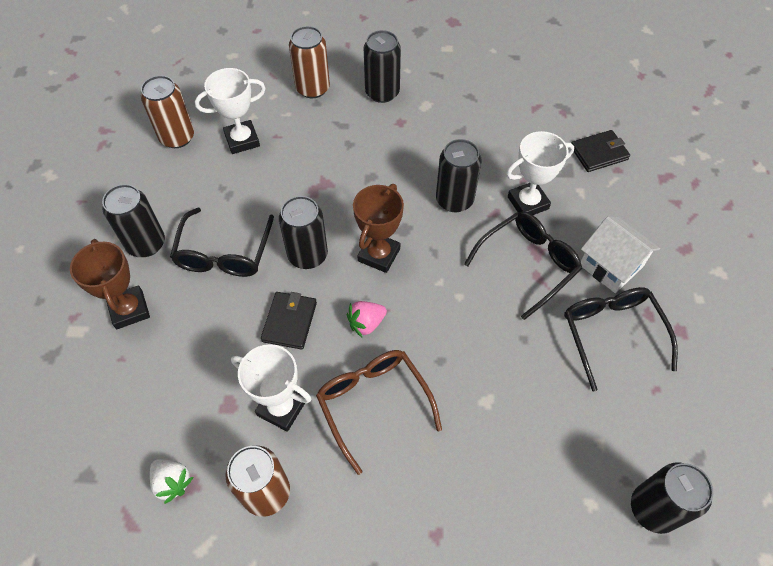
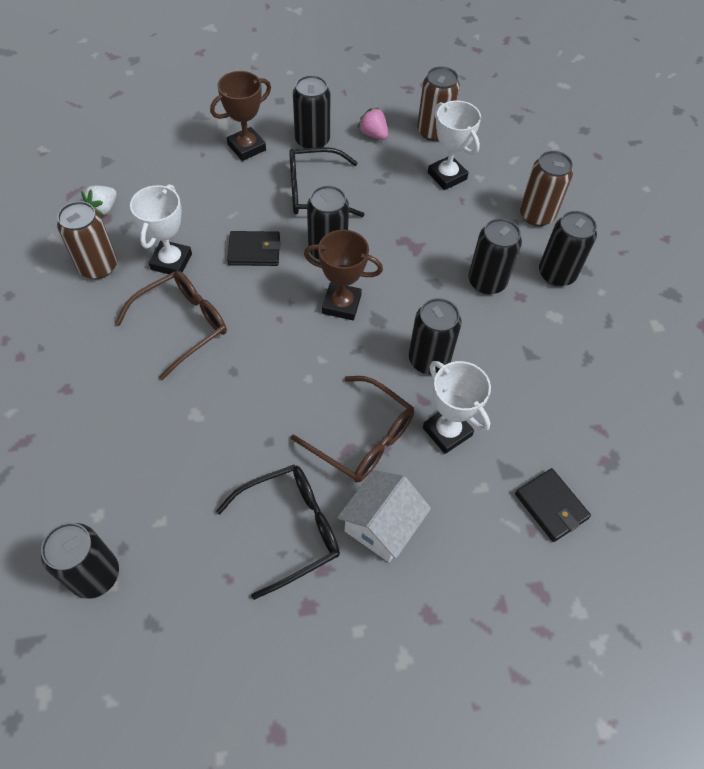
camera: 75 degrees right, 0 degrees up
pink strawberry [347,301,387,337] -> pink strawberry moved to [357,108,388,140]
black glasses [464,212,582,320] -> brown glasses [291,376,414,482]
none -> black can [468,218,522,295]

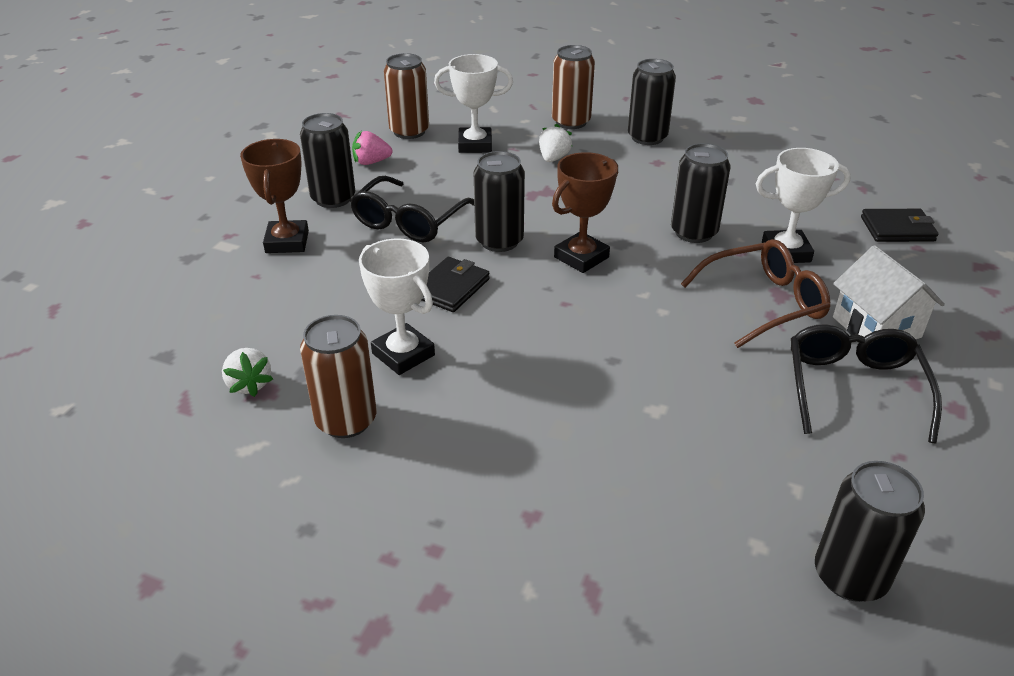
camera: 55 degrees left, 20 degrees down
brown glasses [115,271,227,380] -> none
black can [468,218,522,295] -> none
none -> white strawberry [539,124,572,162]

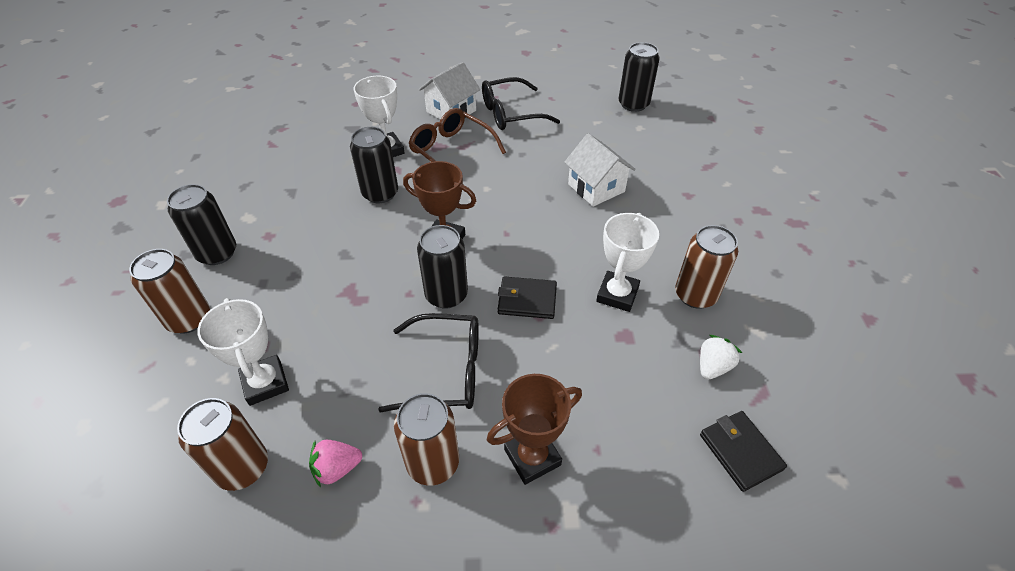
camera: 115 degrees left, 10 degrees up
black can [300,113,355,208] -> brown can [394,393,459,486]
pink strawberry [352,131,392,165] -> pink strawberry turned 105 degrees clockwise [309,440,362,488]
white strawberry [539,124,572,162] -> none
black wallet [861,209,939,242] -> black wallet moved to [700,411,787,492]
none -> white house [564,133,635,207]

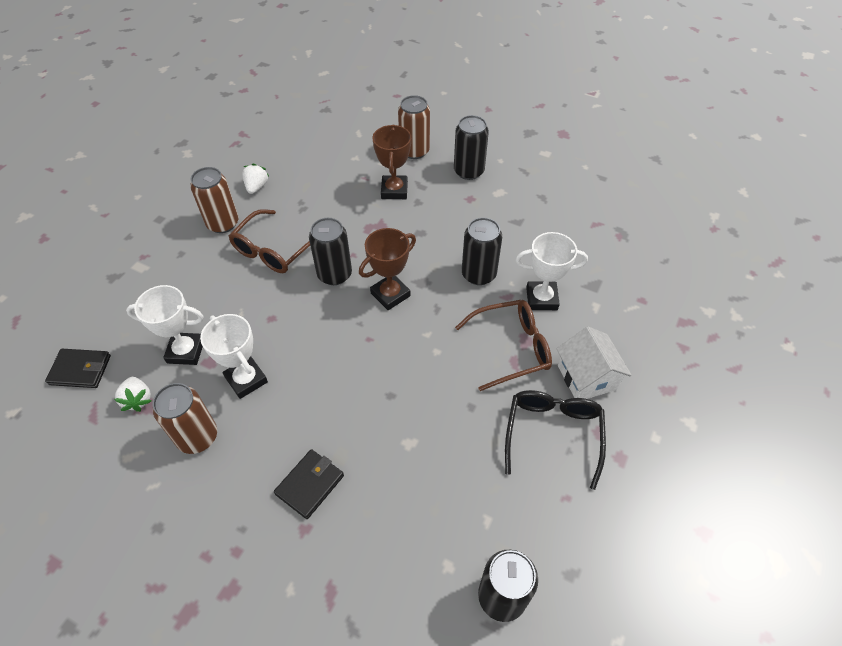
camera: 120 degrees right, 5 degrees up
brown can [177,398,268,491] -> none
white trophy [197,298,289,406] -> white trophy moved to [126,285,204,365]
pink strawberry [309,440,362,488] -> white strawberry [242,163,269,194]
black glasses [378,313,479,412] -> brown glasses [229,209,310,273]
brown trophy [487,374,582,485] -> brown trophy moved to [372,124,411,199]
black wallet [498,276,557,319] -> black wallet moved to [274,449,344,519]
white house [564,133,635,207] -> none

